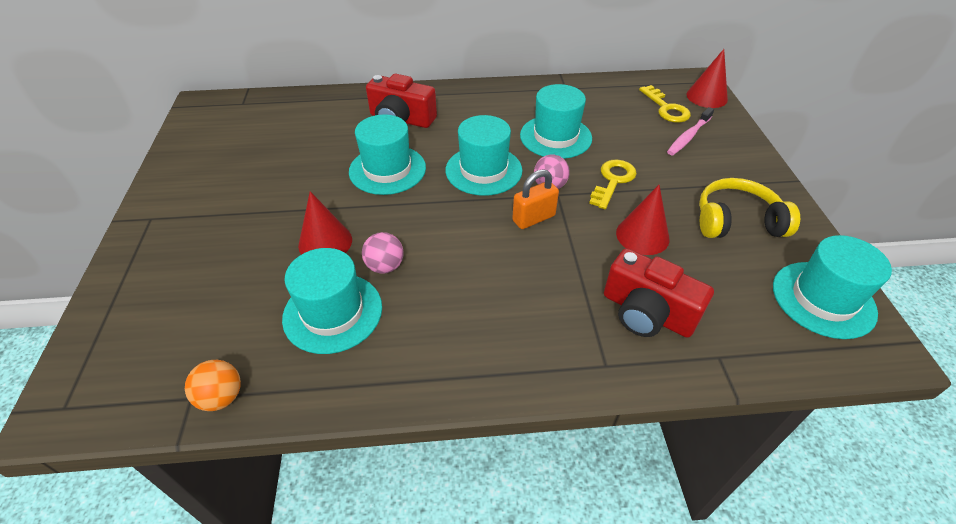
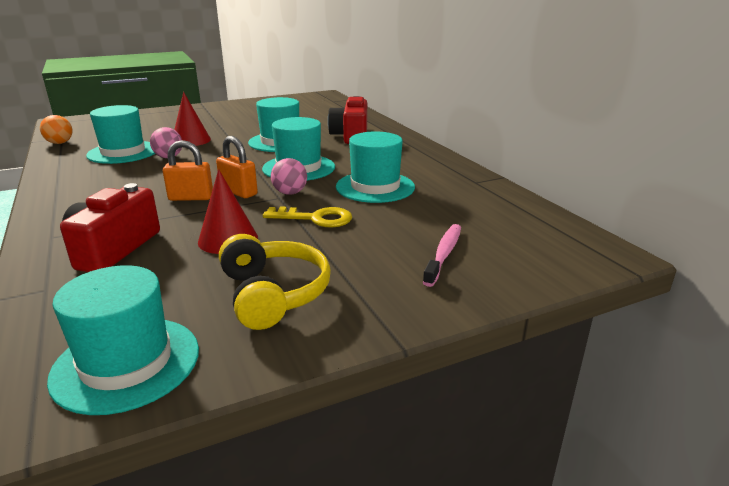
camera: 70 degrees right, 20 degrees down
yellow key [639,85,691,123] -> none
pink toothbrush [667,107,714,155] -> pink toothbrush turned 90 degrees clockwise [423,224,461,287]
red cone [687,49,728,108] -> none
none -> orange padlock [163,140,213,201]

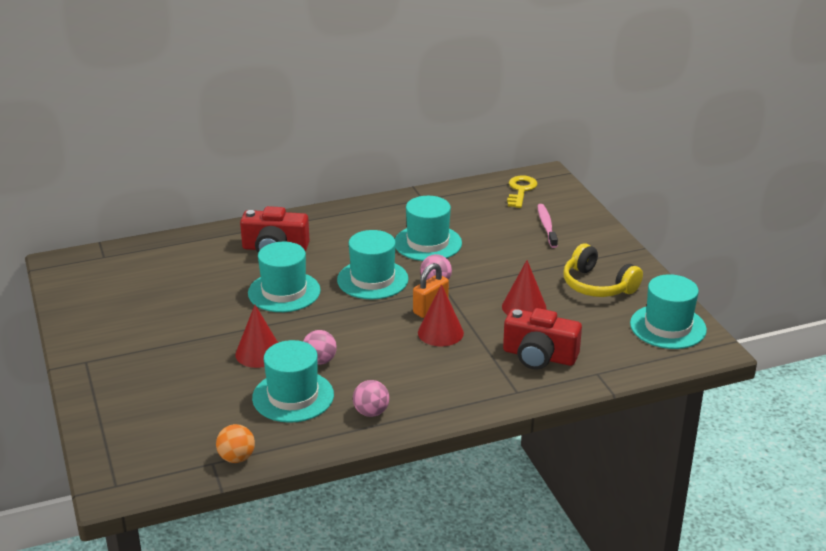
camera: 85 degrees left, 5 degrees up
orange padlock [163,140,213,201] -> red cone [418,284,464,346]
yellow headphones [219,234,331,330] -> yellow headphones turned 120 degrees counterclockwise [564,244,643,297]
yellow key [263,206,352,228] -> yellow key moved to [507,175,537,208]
pink toothbrush [423,224,461,287] -> pink toothbrush turned 60 degrees clockwise [537,204,558,248]
none -> pink ball [353,380,389,417]

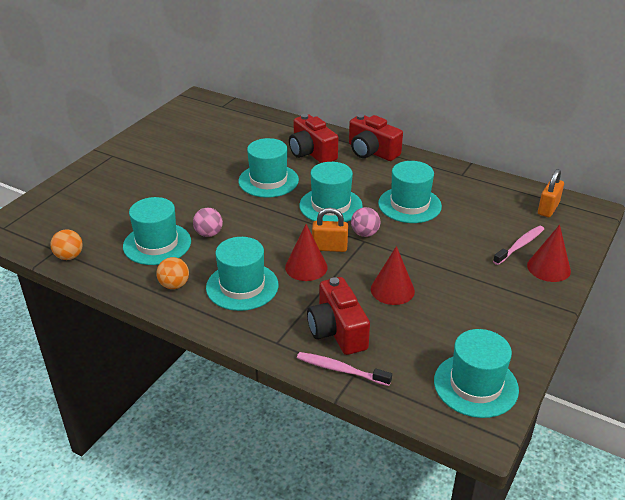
camera: 50 degrees right, 5 degrees up
red cone [235,305,278,368] -> red cone moved to [527,225,571,282]
pink ball [353,380,389,417] -> orange ball [156,257,189,289]
yellow key [507,175,537,208] -> orange padlock [538,169,564,217]
yellow headphones [564,244,643,297] -> none
none -> turquoise hat [206,237,279,311]
none -> pink toothbrush [297,352,392,386]
none -> red camera [349,114,403,161]

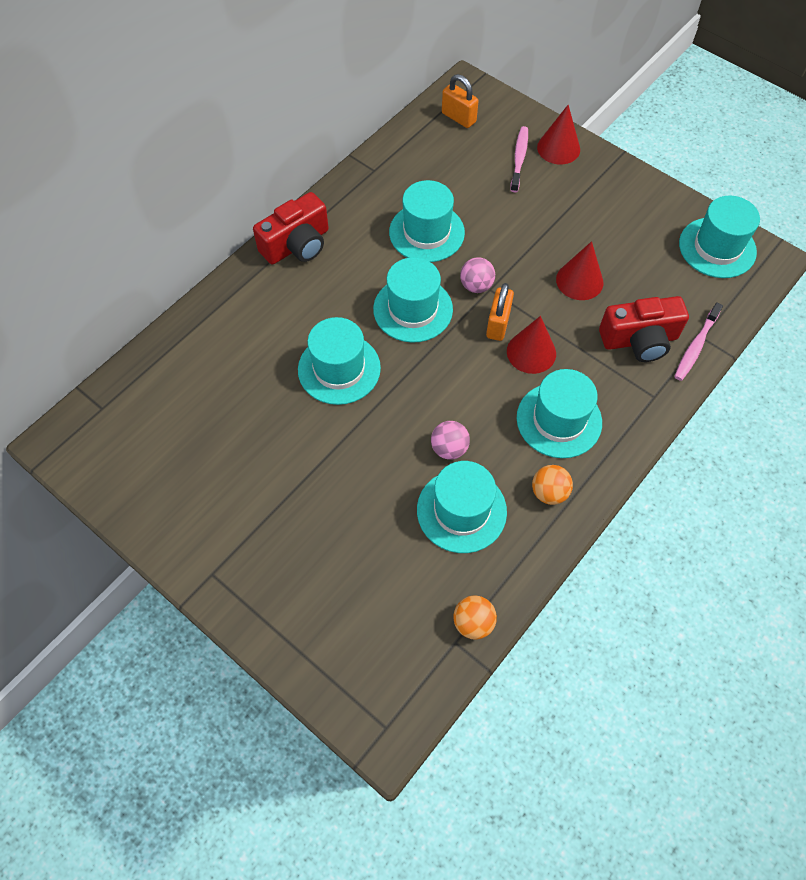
camera: 80 degrees left, 25 degrees up
red camera [289,114,338,163] -> none
pink toothbrush [493,226,544,265] -> pink toothbrush turned 45 degrees clockwise [510,126,528,192]

